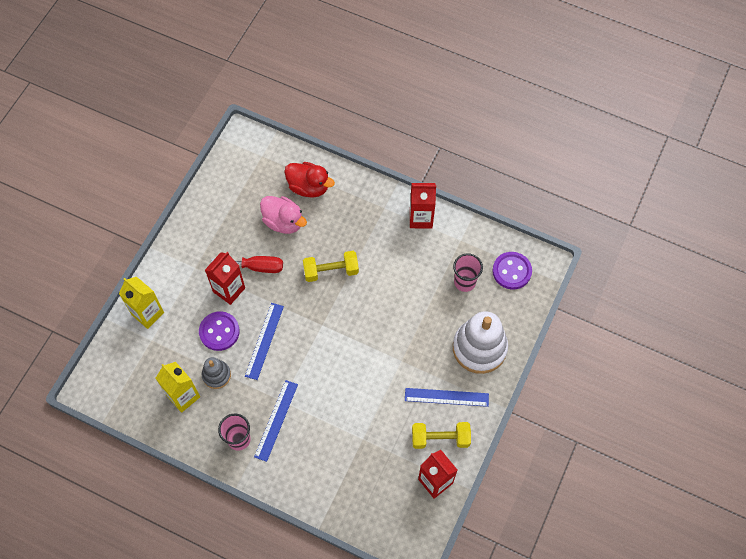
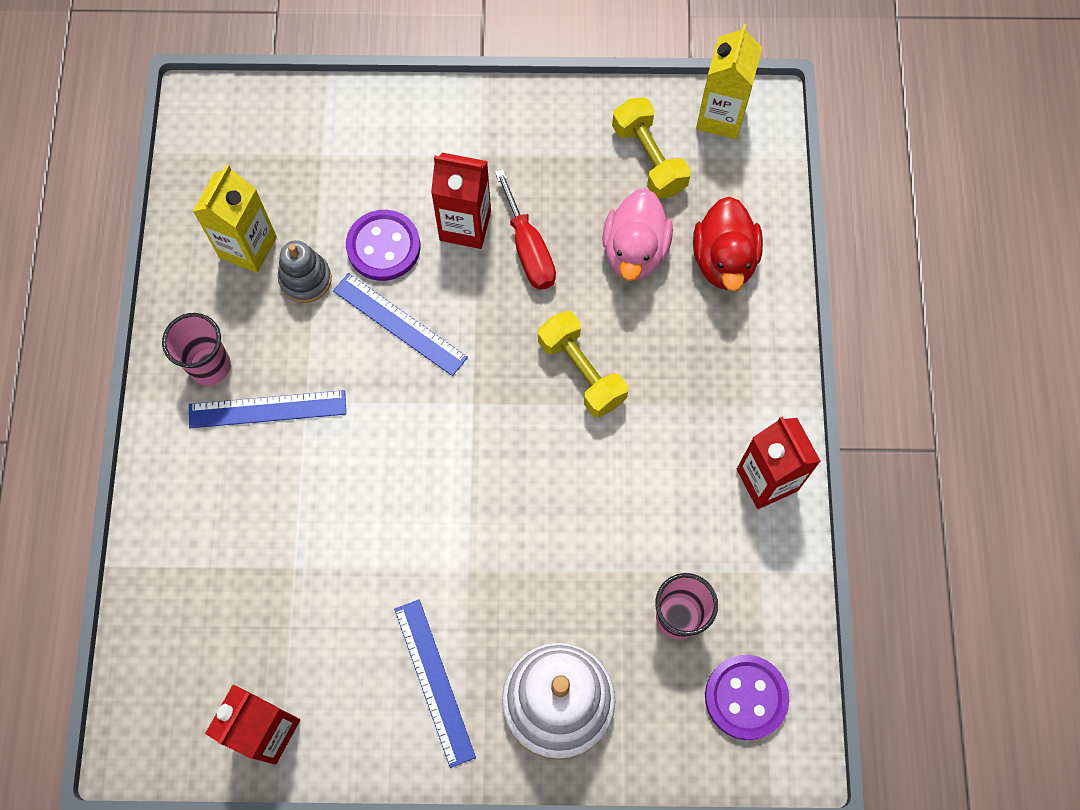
camera: 65 degrees right, 5 degrees up
yellow carton [119,277,164,329] -> yellow carton moved to [696,24,762,139]
blue ruler [245,303,284,380] -> blue ruler turned 45 degrees clockwise [333,273,468,376]
yellow dumbbell [412,422,471,449] -> yellow dumbbell moved to [612,97,691,199]

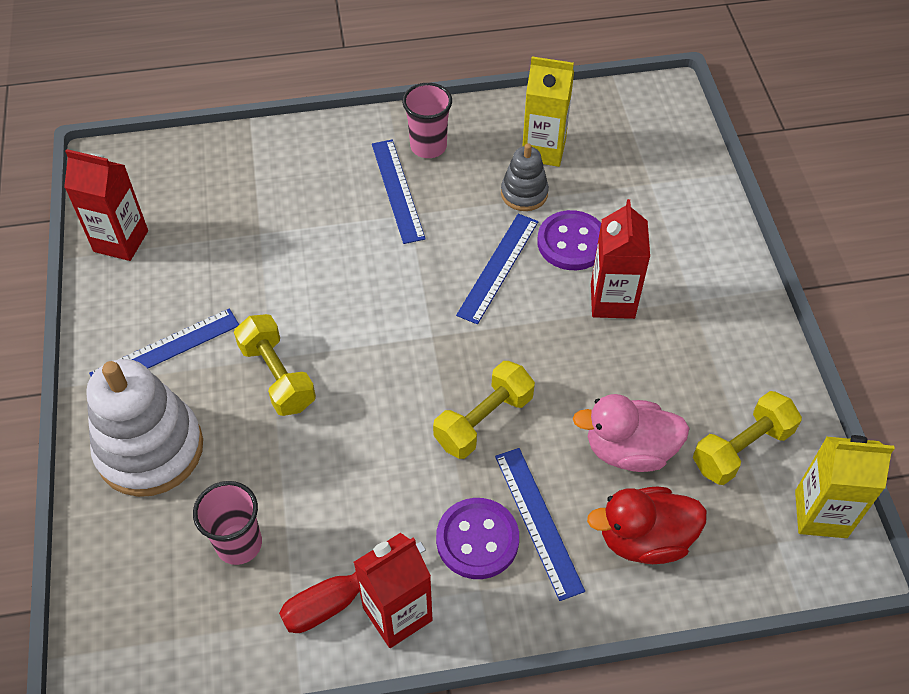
camera: 80 degrees right, 15 degrees down
red screwdriver [495,169,556,290] -> red screwdriver moved to [279,542,426,633]
purple button [705,655,789,740] -> purple button moved to [436,498,519,579]
none -> yellow dumbbell [234,314,316,416]
none -> blue ruler [495,448,585,601]

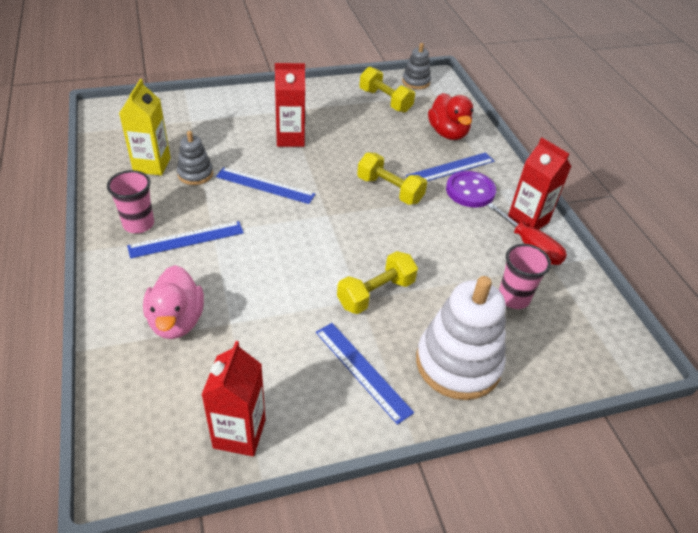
camera: 100 degrees left, 10 degrees down
purple button [537,210,601,270] -> none
pink duck [573,394,690,472] -> pink duck moved to [143,265,204,339]
yellow carton [795,435,895,538] -> grey stacking toy [402,43,431,89]

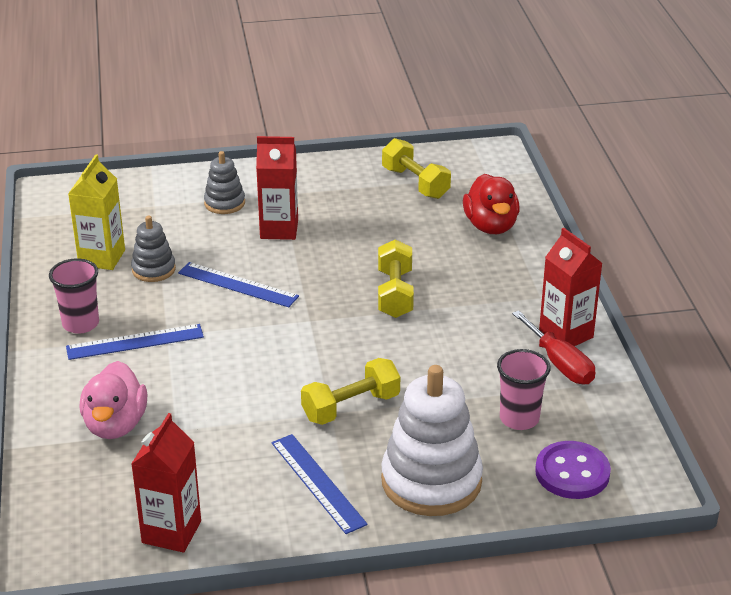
camera: 10 degrees right, 10 degrees down
yellow dumbbell [357,152,427,205] -> yellow dumbbell turned 45 degrees clockwise [378,239,414,318]
grey stacking toy [402,43,431,89] -> grey stacking toy moved to [204,151,245,214]
blue ruler [406,152,494,181] -> none
purple button [446,171,496,207] -> purple button moved to [535,441,611,499]

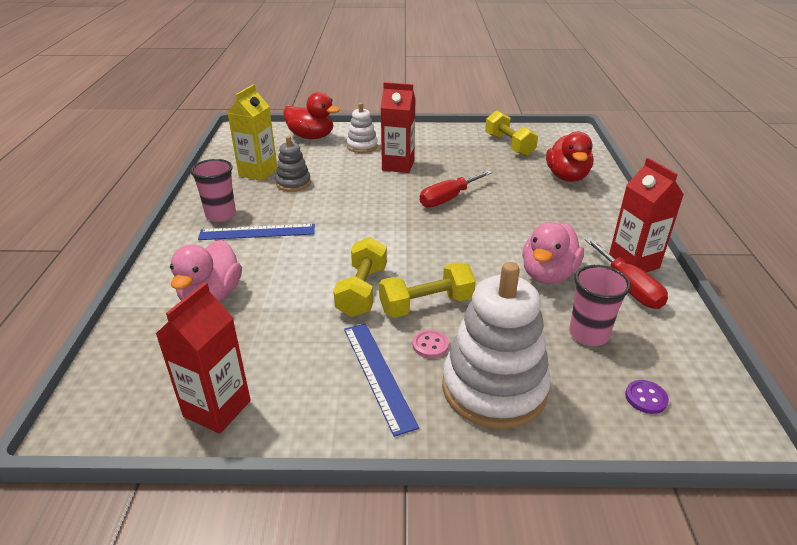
camera: 10 degrees right, 0 degrees up
blue ruler [178,262,299,307] -> none
grey stacking toy [204,151,245,214] -> white stacking toy [347,103,378,153]
yellow dumbbell [378,239,414,318] -> yellow dumbbell moved to [333,237,387,317]
purple button [535,441,611,499] -> purple button [625,380,669,414], size x0.51
none -> red duck [283,92,340,139]
none -> pink button [413,330,449,358]
none -> red screwdriver [420,170,492,208]
none -> pink duck [522,222,584,284]

